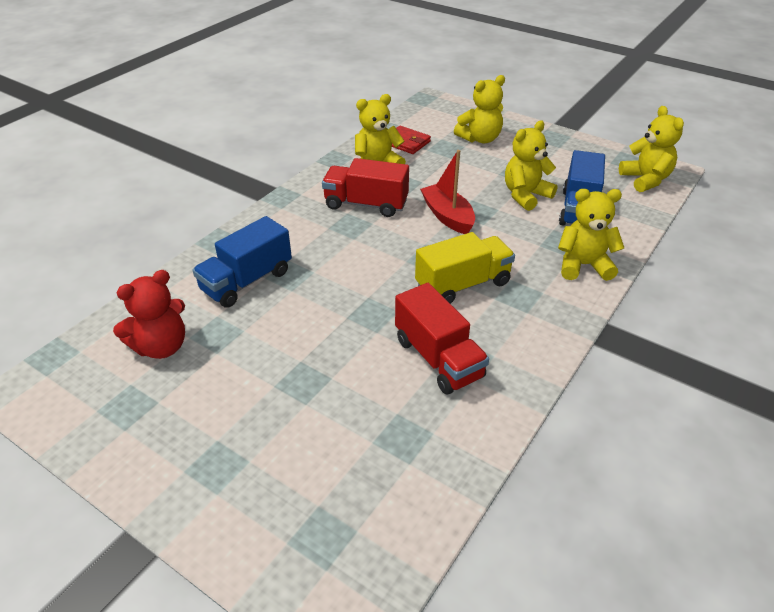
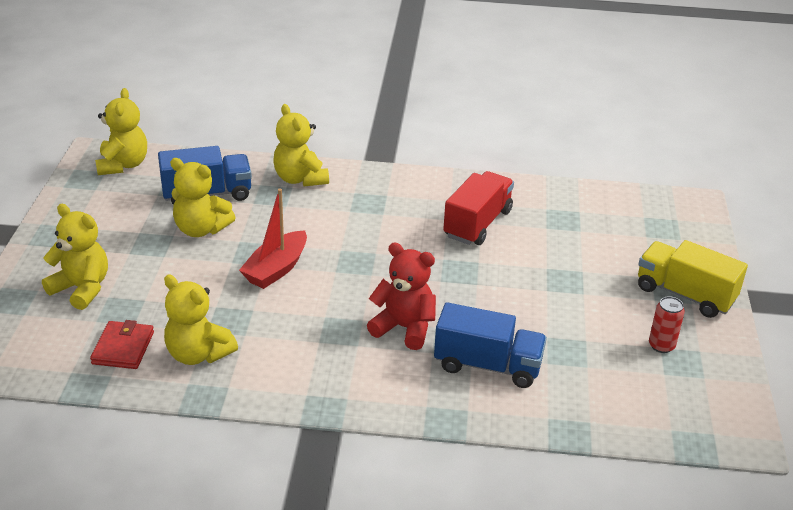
camera: 120 degrees left, 5 degrees down
red teddy bear [113,270,185,359] -> red teddy bear moved to [367,243,436,350]
red truck [322,158,409,217] -> none
yellow truck [415,232,515,304] -> yellow truck moved to [638,240,748,318]
yellow teddy bear [619,106,684,192] -> yellow teddy bear turned 135 degrees clockwise [95,88,147,175]
none -> red can [649,296,685,353]

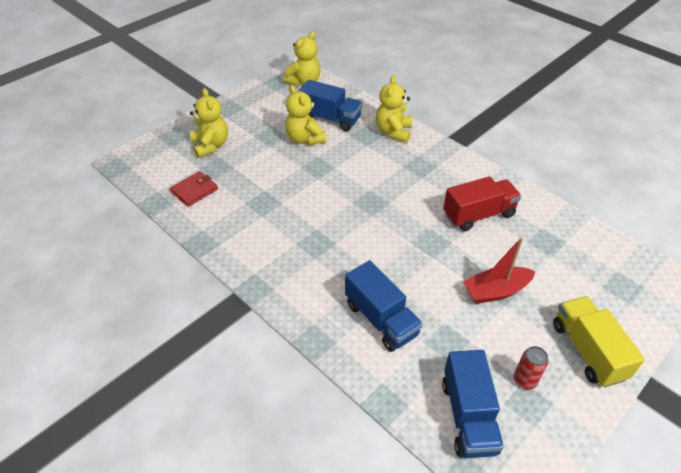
camera: 40 degrees right, 10 degrees up
yellow teddy bear [164,275,238,365] -> none
red boat [239,189,307,289] -> red boat moved to [463,237,535,304]
red teddy bear [367,243,436,350] -> none
none -> blue truck [442,350,504,458]

